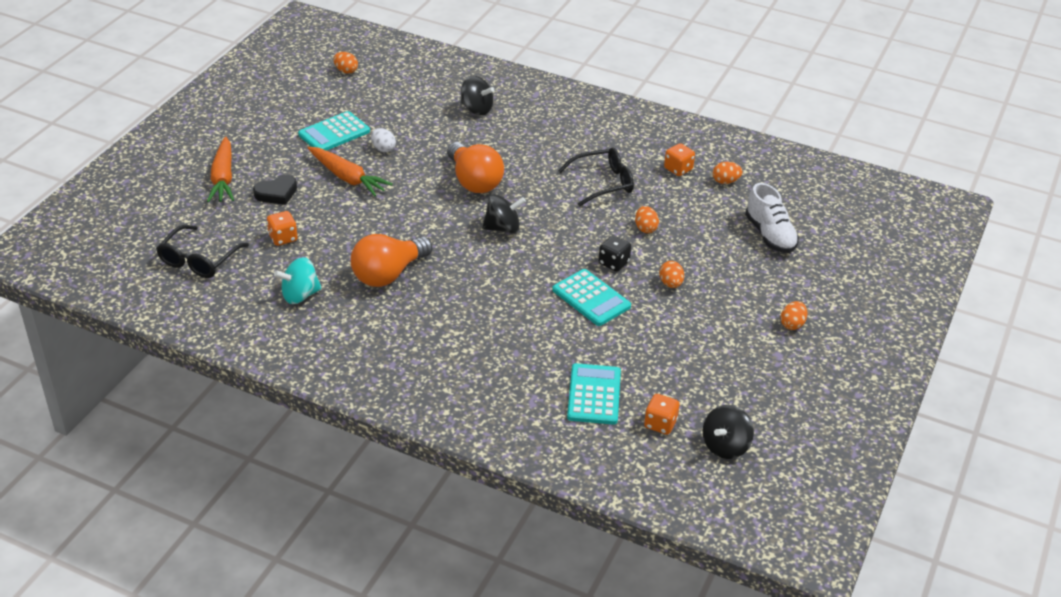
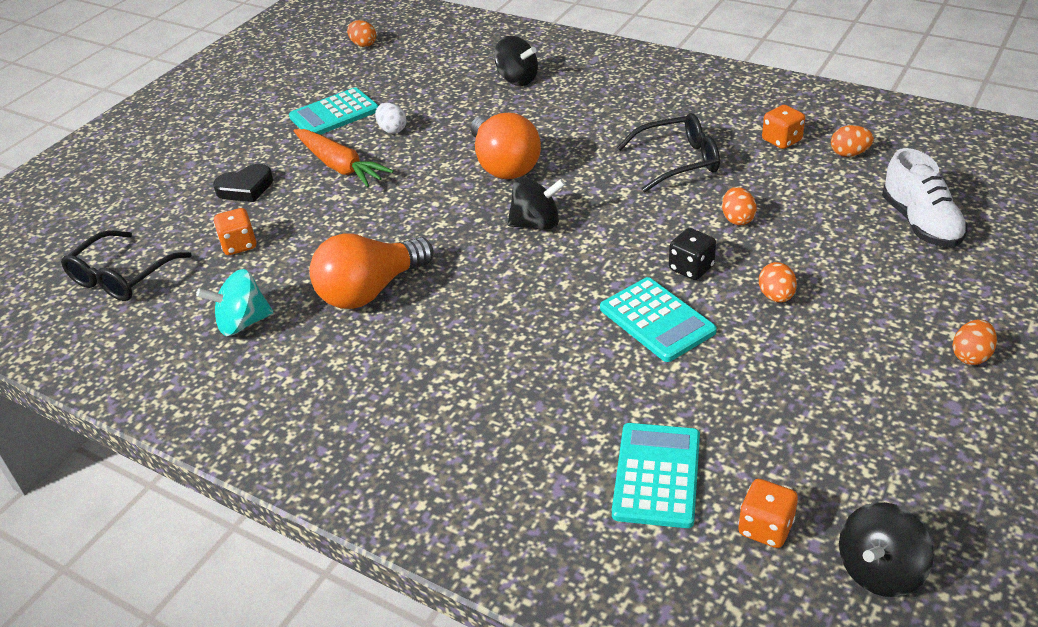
camera: 10 degrees right, 0 degrees up
orange carrot [207,137,234,202] -> none

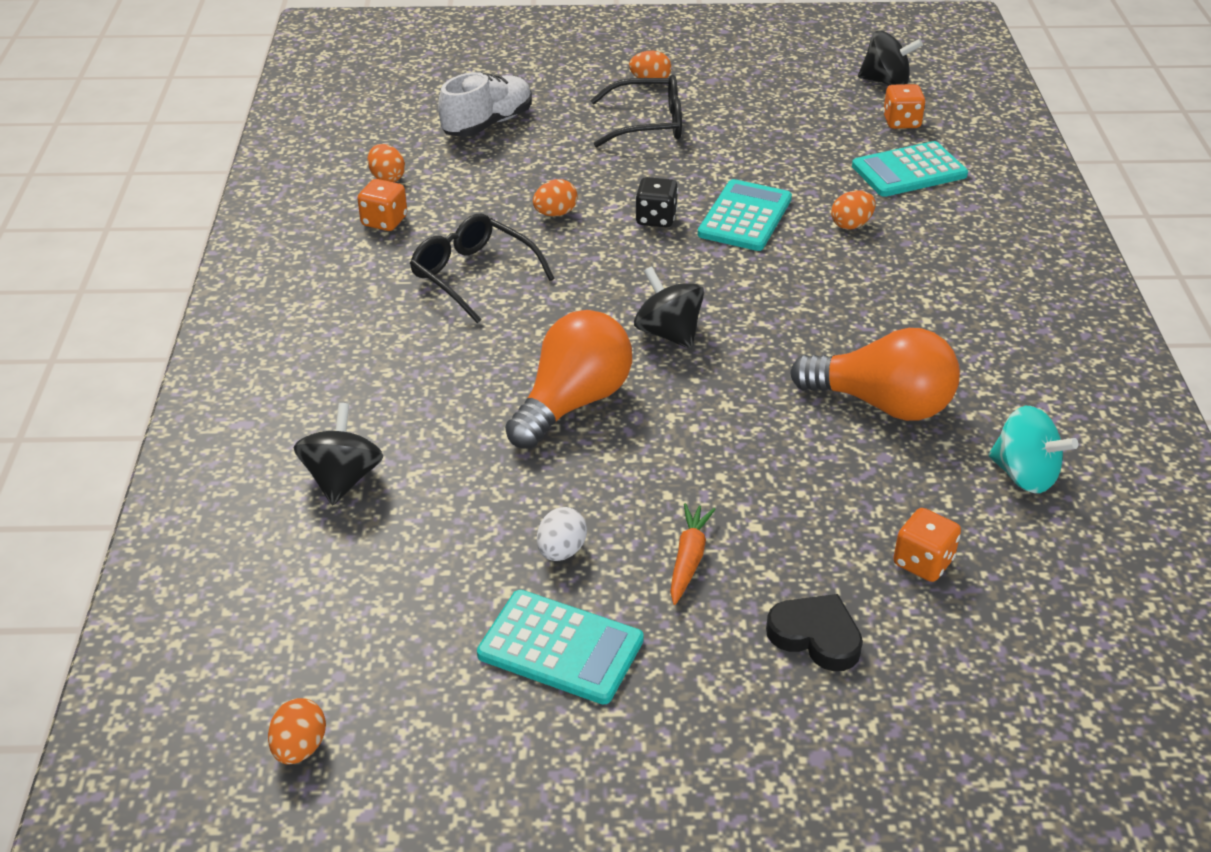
camera: 125 degrees left, 0 degrees up
black glasses [61,230,192,301] -> black glasses moved to [590,74,682,147]
orange carrot [294,129,393,188] -> orange carrot [670,503,716,605], size x0.60
orange egg [759,262,797,302] -> orange egg moved to [831,190,876,230]

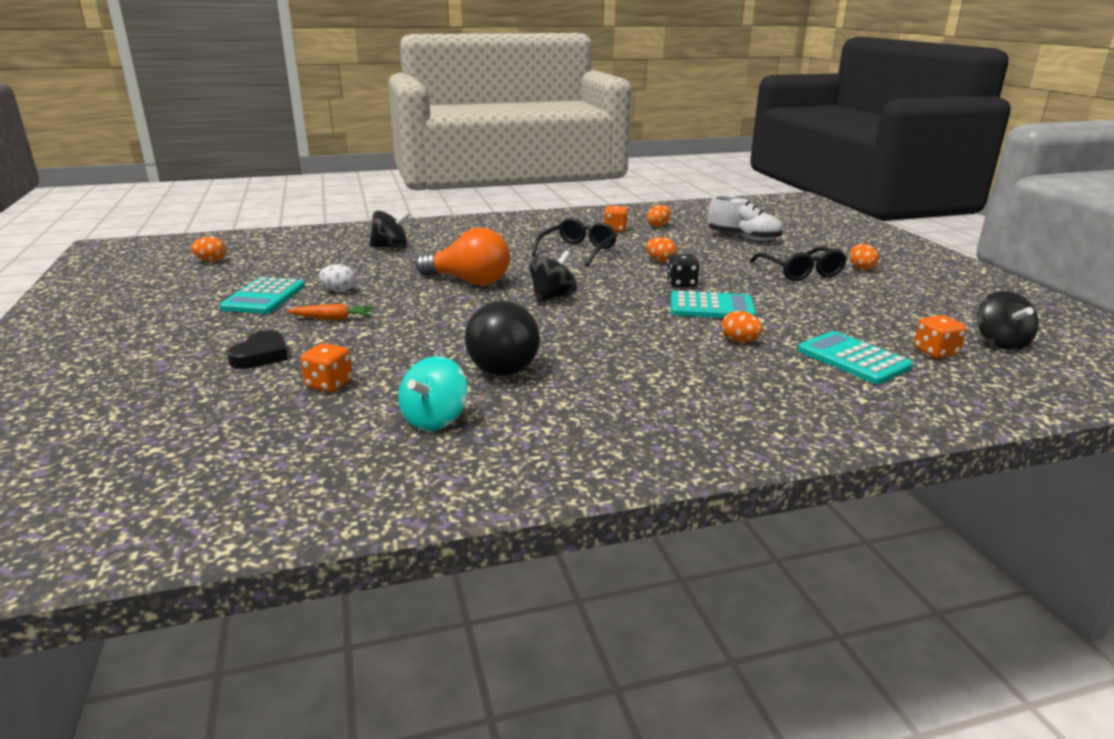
camera: 75 degrees right, 15 degrees down
orange light bulb [790,328,960,421] -> black light bulb [465,301,540,376]

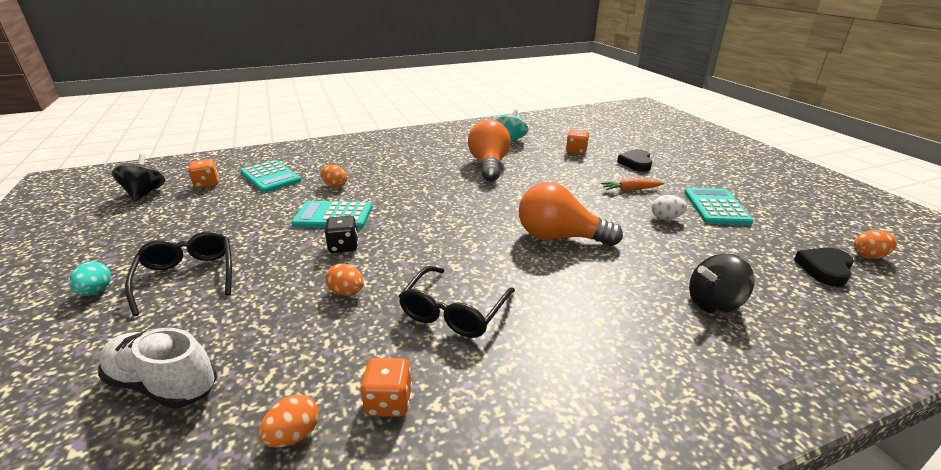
camera: 175 degrees right, 5 degrees up
black light bulb [465,301,540,376] -> orange light bulb [468,119,511,181]
black spinning top [529,251,577,303] -> none
orange egg [850,244,879,270] -> turquoise egg [70,262,111,296]
none -> black heart [794,247,854,287]

